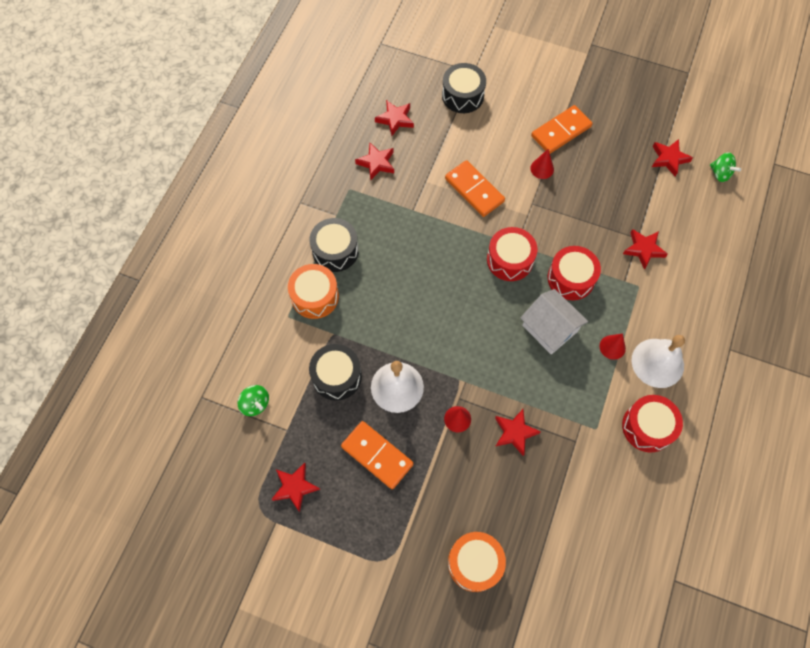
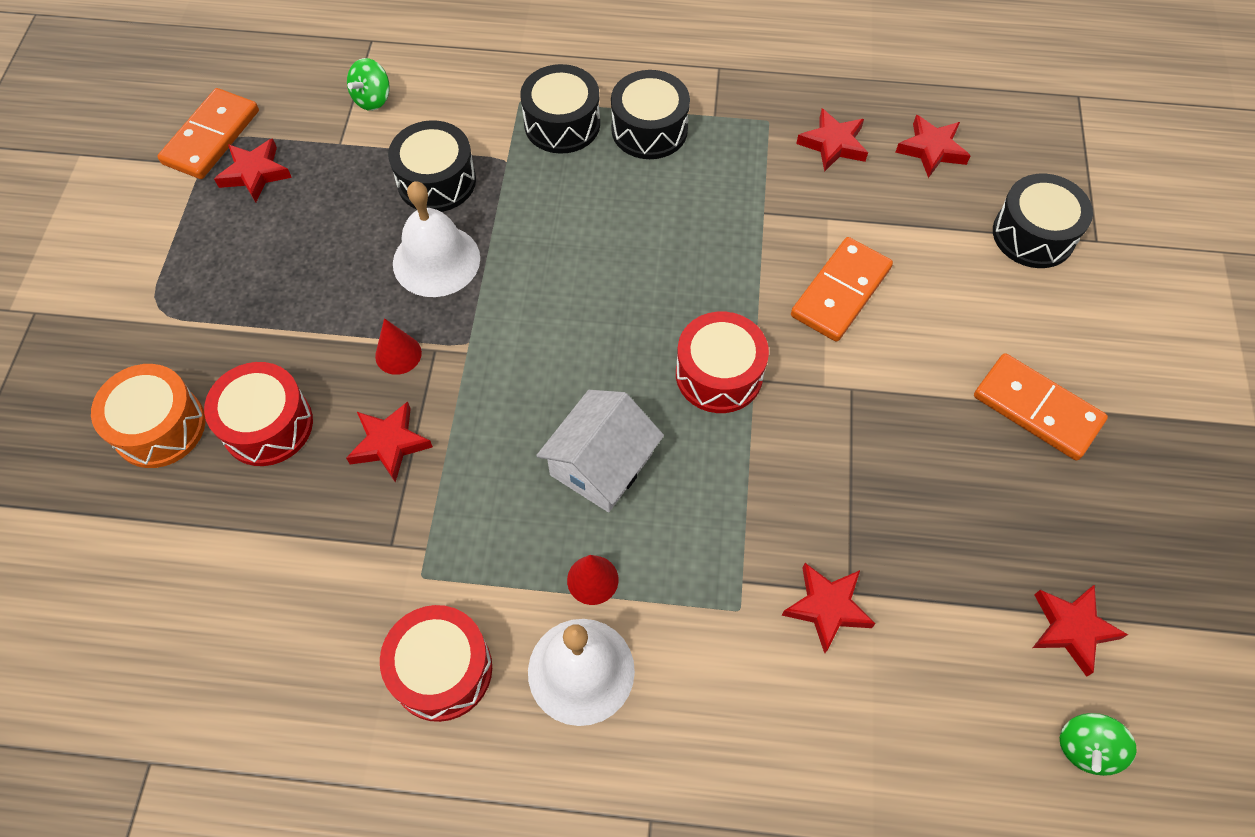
camera: 75 degrees right, 5 degrees down
orange drum [288,264,339,319] -> black drum [520,64,600,154]
orange domino [341,421,414,489] -> orange domino moved to [157,88,259,179]
red cone [530,149,554,179] -> none
red drum [548,246,601,300] -> red drum moved to [204,362,313,466]

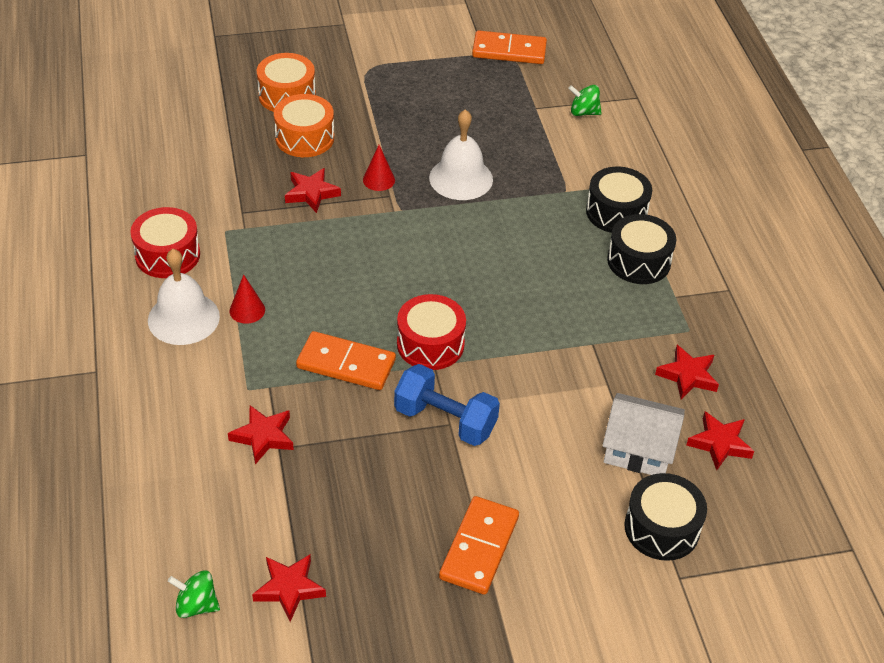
camera: 70 degrees right, 15 degrees down
red drum [204,362,313,466] -> orange drum [274,94,334,157]
red star [214,138,292,203] -> none
black drum [388,120,476,212] -> none
white house [536,390,664,512] -> white house moved to [602,393,685,475]
orange domino [791,237,893,342] -> orange domino moved to [296,331,396,390]
none -> blue dumbbell [394,364,500,446]

